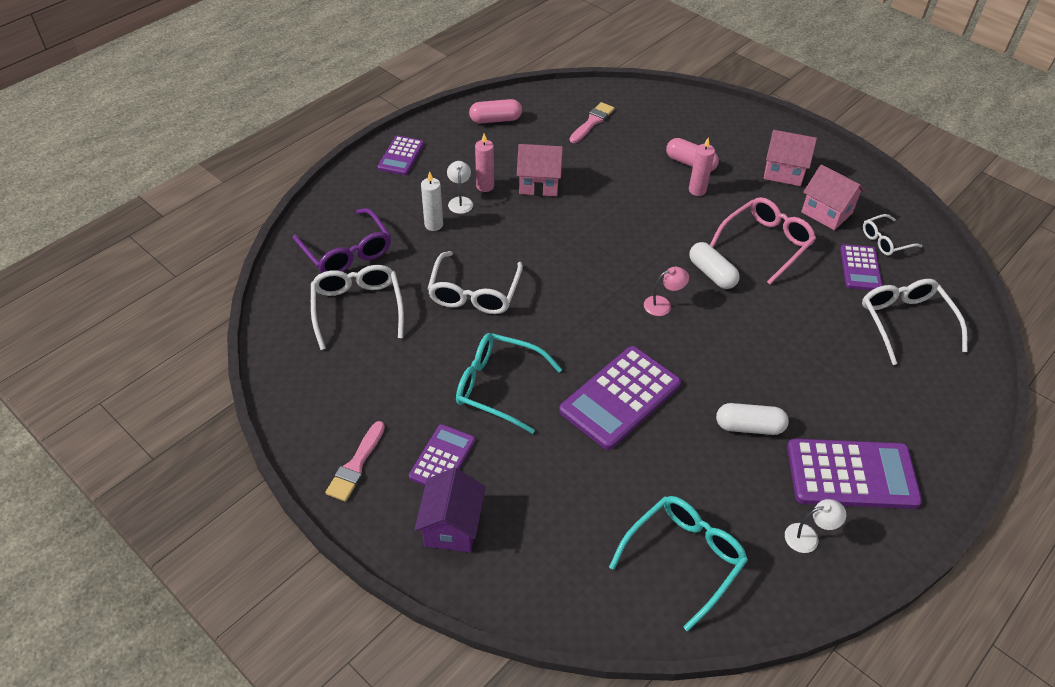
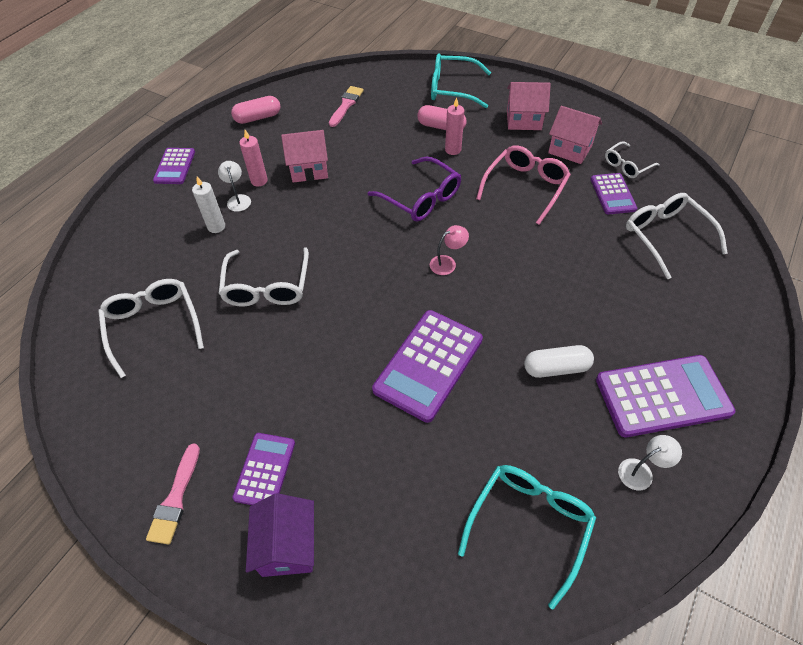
camera: 10 degrees left, 5 degrees up
purple glasses [293,208,391,273] -> purple glasses moved to [368,157,461,222]
turquoise glasses [456,333,562,434] -> turquoise glasses moved to [431,54,491,108]
white capsule [689,242,740,289] -> none

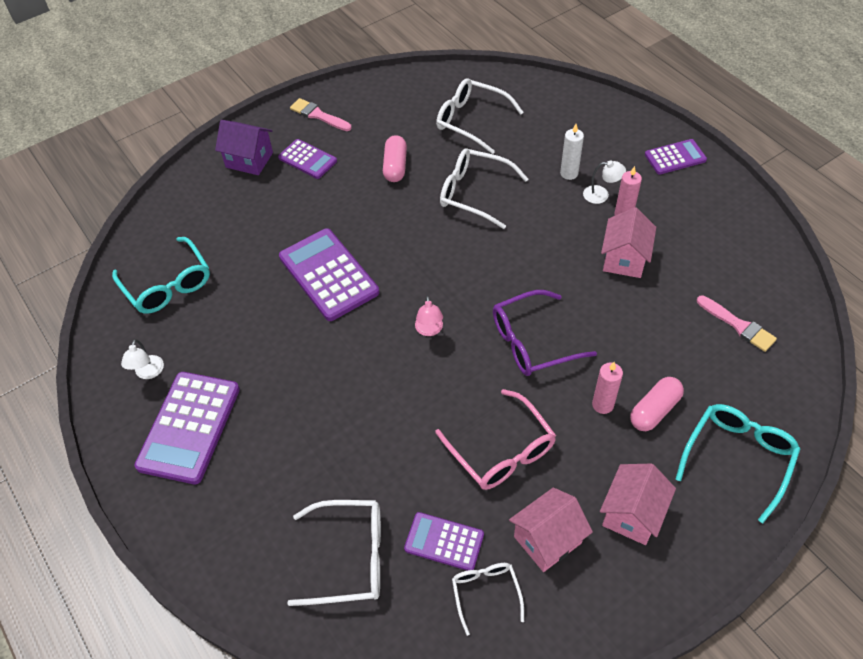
camera: 115 degrees right, 0 degrees up
white glasses [98,279,204,378] -> white glasses turned 150 degrees counterclockwise [436,78,524,154]
purple calculator [153,148,195,184] -> purple calculator turned 135 degrees clockwise [645,139,707,175]
pink capsule [231,96,281,124] -> pink capsule moved to [383,135,407,182]
white capsule [524,345,594,378] -> none

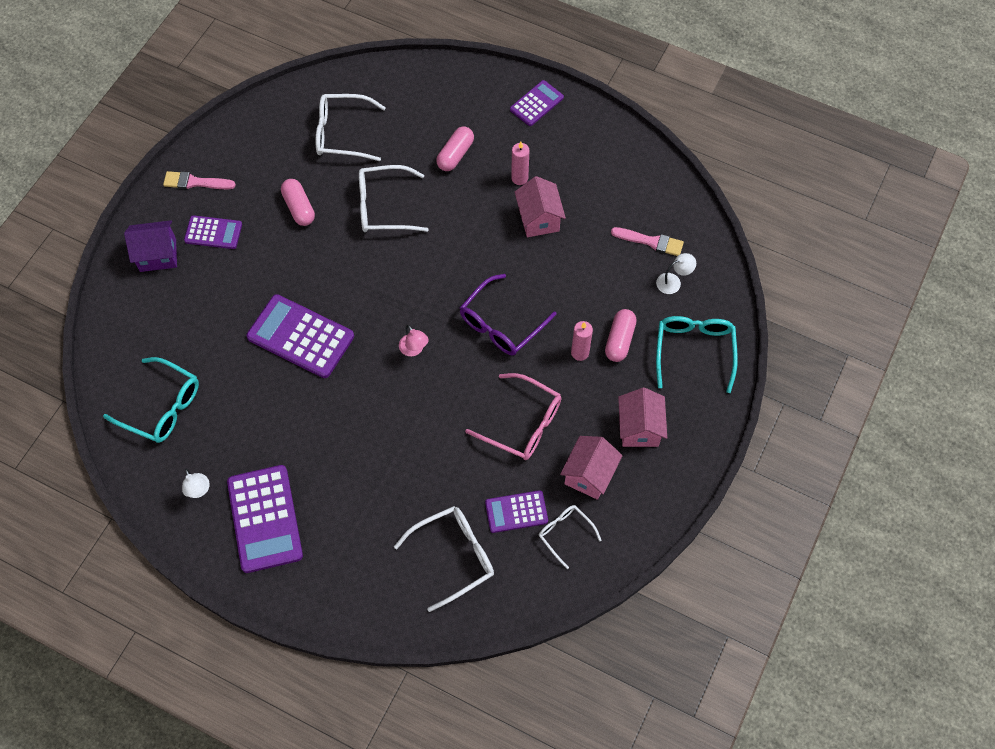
camera: 30 degrees left, 10 degrees up
white candle [560,124,584,180] -> pink capsule [436,127,474,171]
white lamp [583,160,626,204] -> white lamp moved to [656,253,696,294]

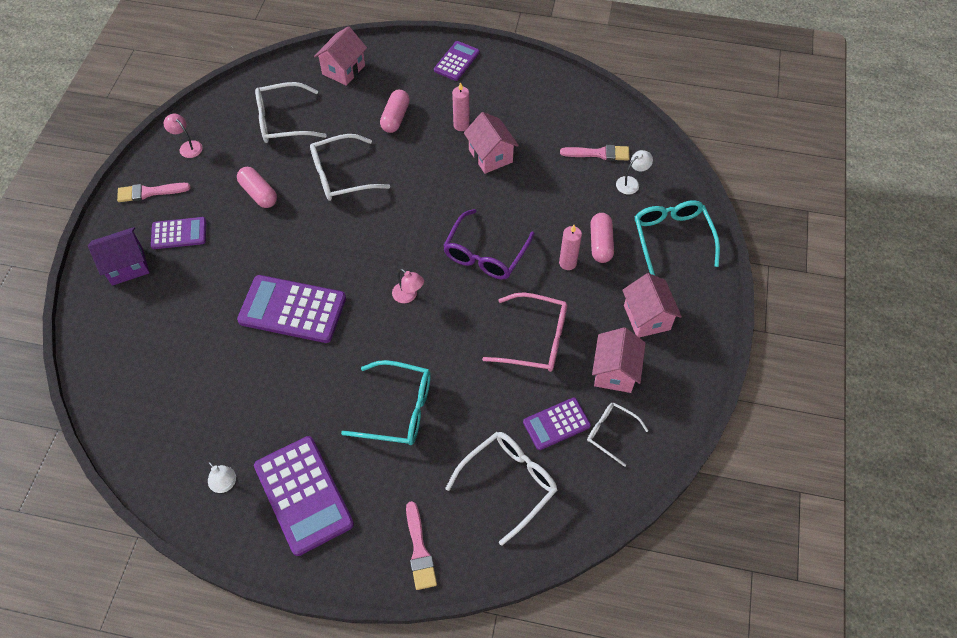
camera: 15 degrees left, 5 degrees down
turquoise glasses [103,357,199,443] -> turquoise glasses moved to [341,360,431,445]
none -> pink lamp [164,114,203,158]
none -> pink house [314,26,367,86]
none -> pink brush [406,501,437,590]

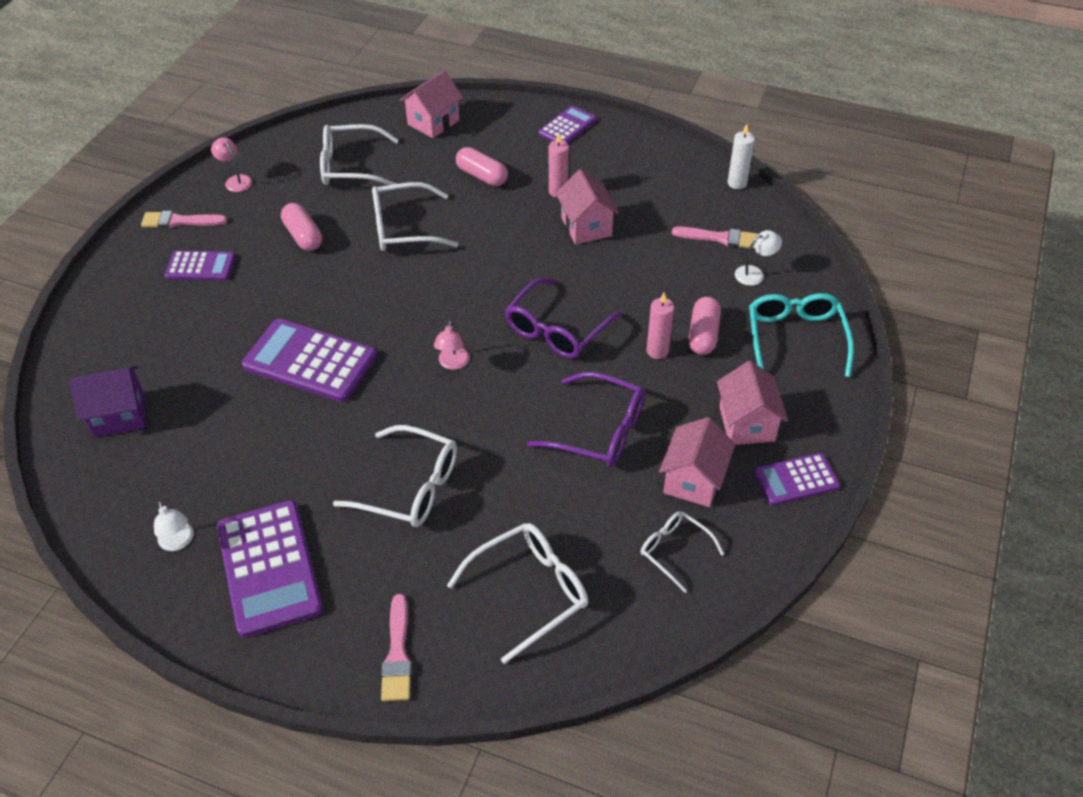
camera: 10 degrees right, 10 degrees down
purple house [88,227,150,286] -> purple house moved to [69,366,145,438]
turquoise glasses [341,360,431,445] -> white glasses [333,425,457,527]
pink capsule [380,90,410,133] -> pink capsule turned 75 degrees counterclockwise [456,147,508,186]
pink lamp [392,269,424,303] -> pink lamp turned 45 degrees clockwise [434,321,470,370]
pink glasses [482,292,567,372] -> purple glasses [527,372,645,467]
purple calculator [523,398,591,450] -> purple calculator moved to [754,453,840,505]
none -> white candle [728,124,755,189]

